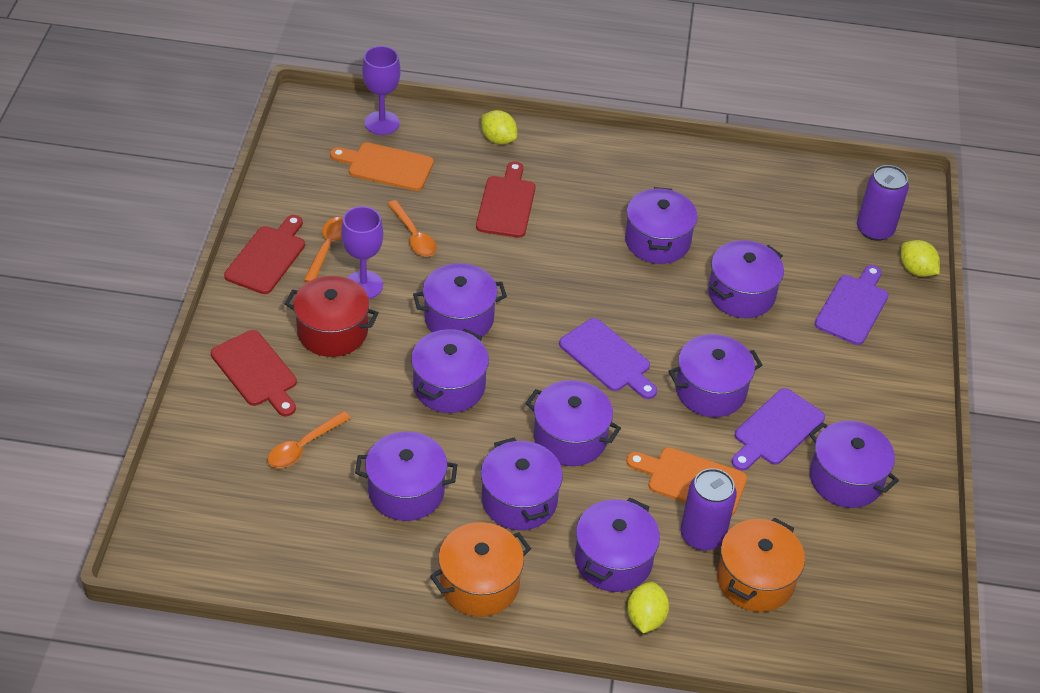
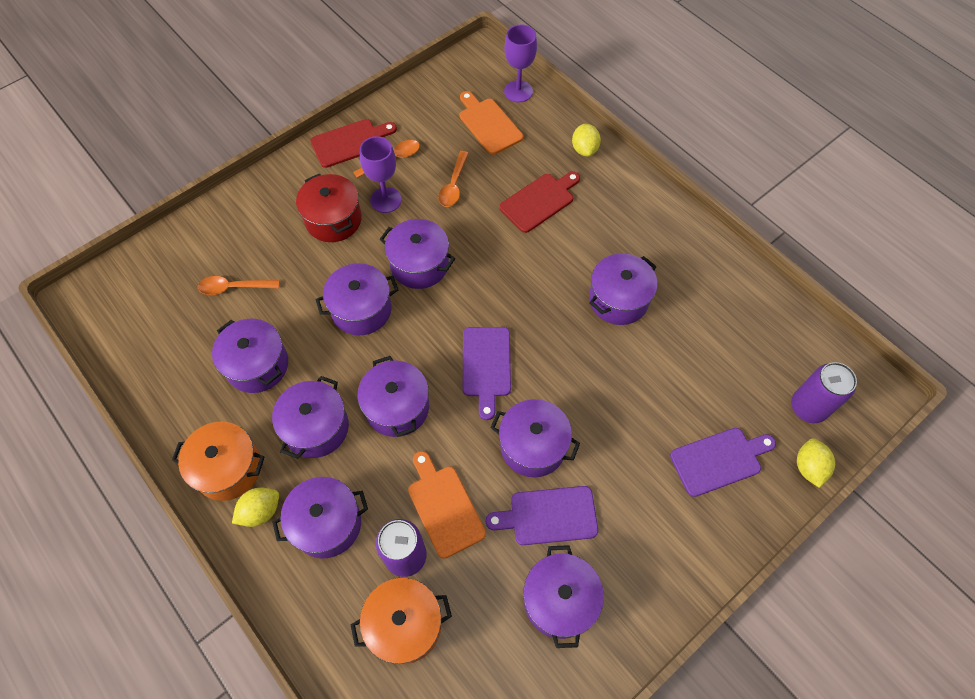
camera: 45 degrees right, 15 degrees up
red cutting board [211,330,297,416] -> none
yellow lemon [627,582,669,634] -> yellow lemon moved to [232,487,279,527]
purple pot [708,240,784,318] -> none

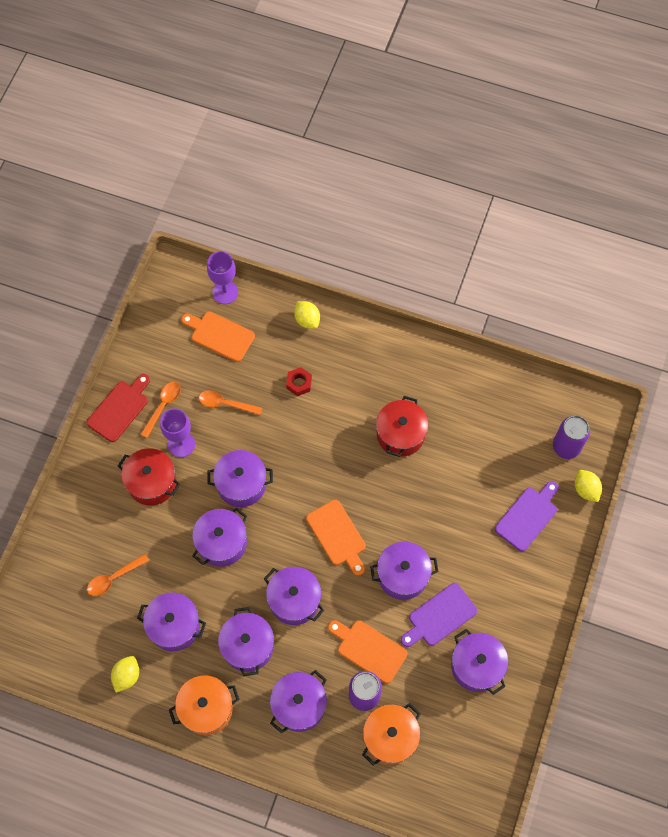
camera: 30 degrees left, 5 degrees up
yellow lemon [232,487,279,527] -> yellow lemon moved to [111,656,139,693]
orange spoon [438,151,468,207] -> orange spoon turned 120 degrees clockwise [199,390,262,415]
purple cutting board [463,327,511,420] -> orange cutting board [306,500,366,576]
red cutting board [500,171,580,233] -> red nut [286,367,312,396]
purple pot [589,253,657,325] -> red pot [376,396,428,457]

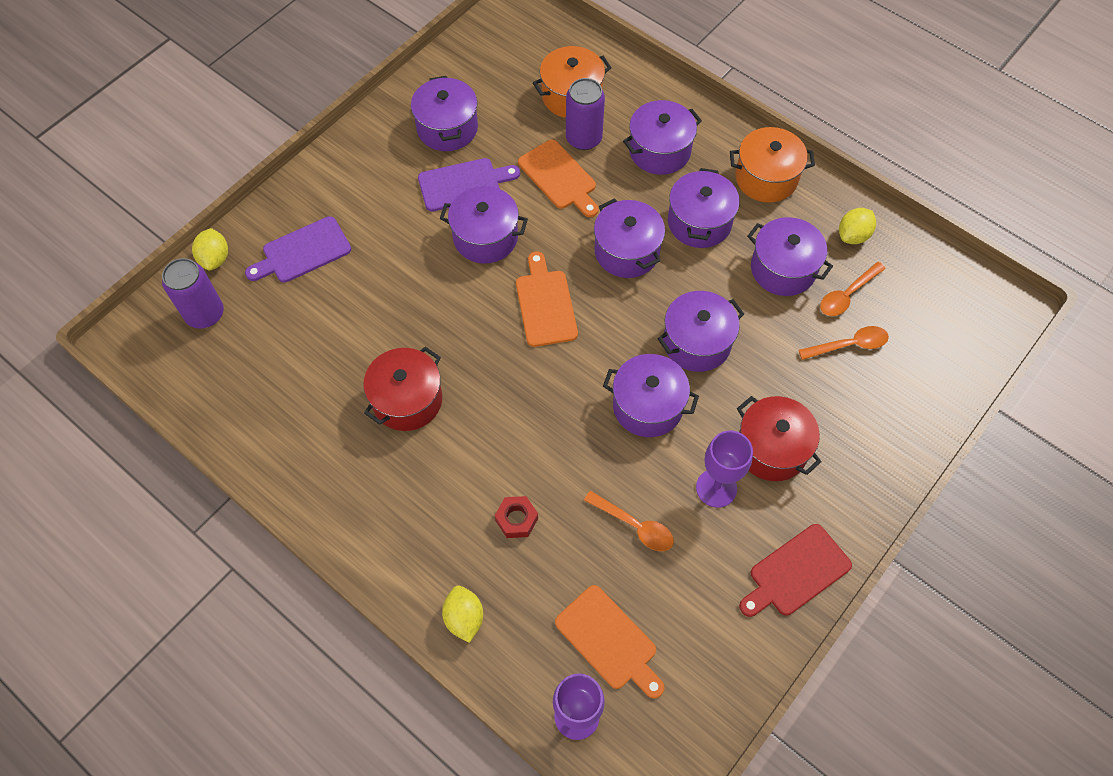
camera: 160 degrees left, 5 degrees down
orange spoon [140,382,181,438] -> orange spoon moved to [820,262,886,316]

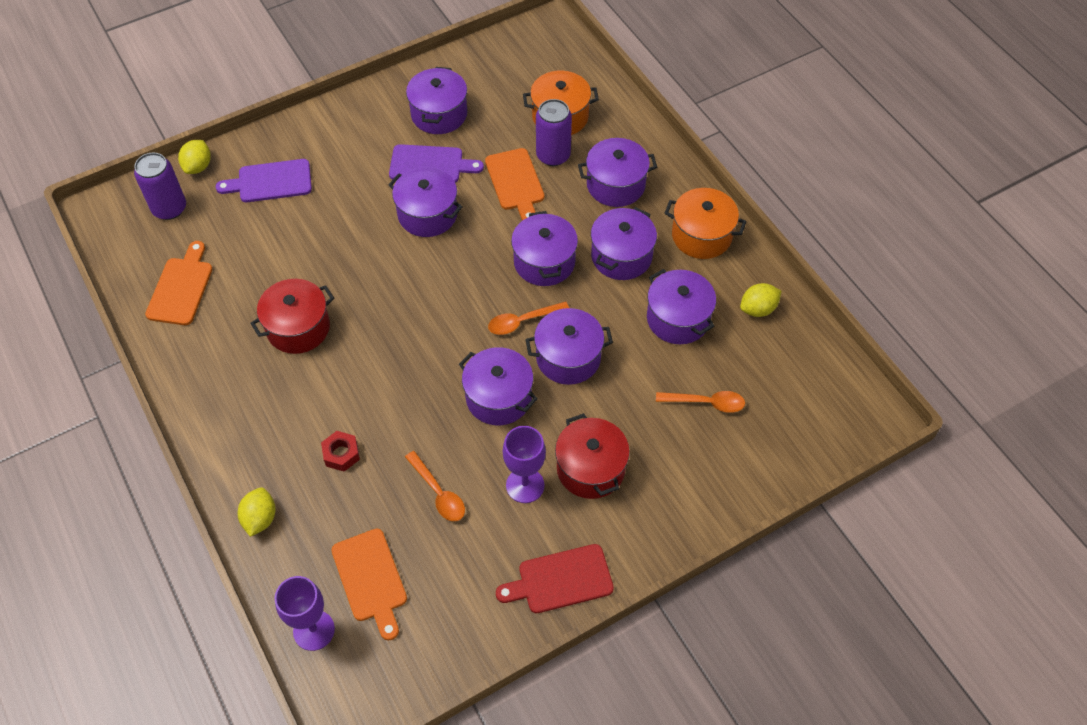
camera: 20 degrees right, 5 degrees down
orange cutting board [516,252,578,347] -> orange cutting board moved to [145,241,212,325]
orange spoon [820,262,886,316] -> orange spoon moved to [488,302,569,335]

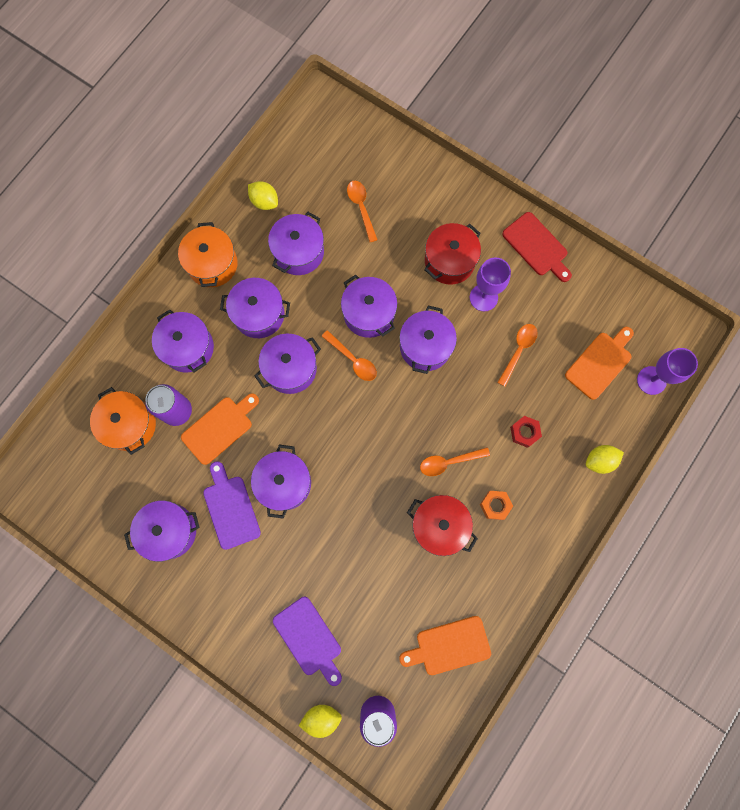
camera: 115 degrees left, 20 degrees up
none -> orange spoon [420,447,490,476]
none -> orange nut [480,491,513,520]

